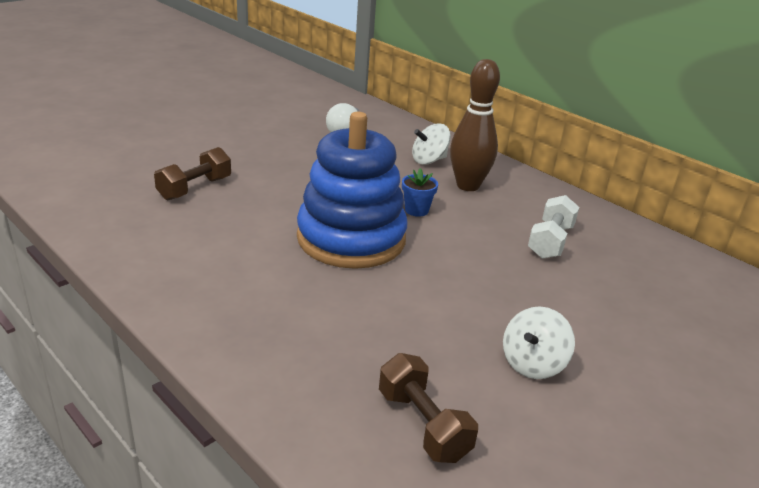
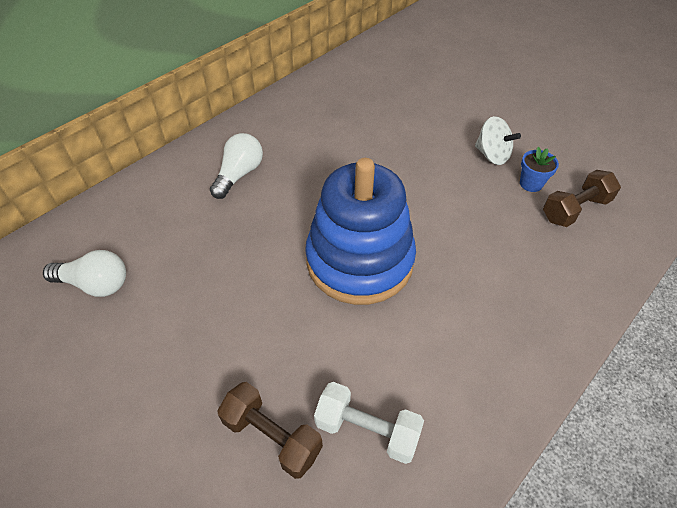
camera: 90 degrees left, 20 degrees up
blue flower pot [402,168,438,217] -> blue flower pot moved to [520,147,559,192]
white spinning top [412,123,451,165] -> none
brown bowling pin [450,59,500,191] -> white light bulb [210,133,263,199]
white dumbbell [528,195,579,259] -> white dumbbell moved to [314,382,424,464]

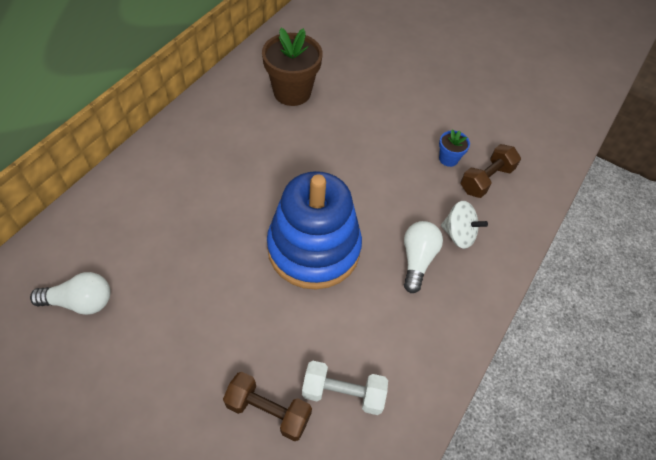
camera: 15 degrees left, 5 degrees up
white light bulb [210,133,263,199] -> white light bulb moved to [404,221,443,293]
white spinning top [475,116,521,165] -> white spinning top moved to [441,201,488,249]
none -> brown flower pot [262,28,323,106]

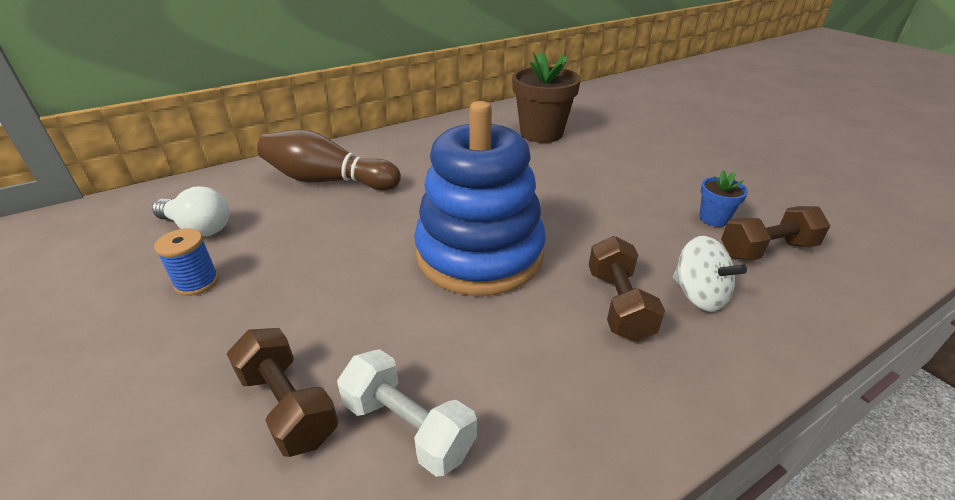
camera: 30 degrees right, 20 degrees down
white light bulb [404,221,443,293] -> brown dumbbell [589,236,665,342]
none -> blue spool [154,229,219,296]
none -> brown bowling pin [257,129,401,190]

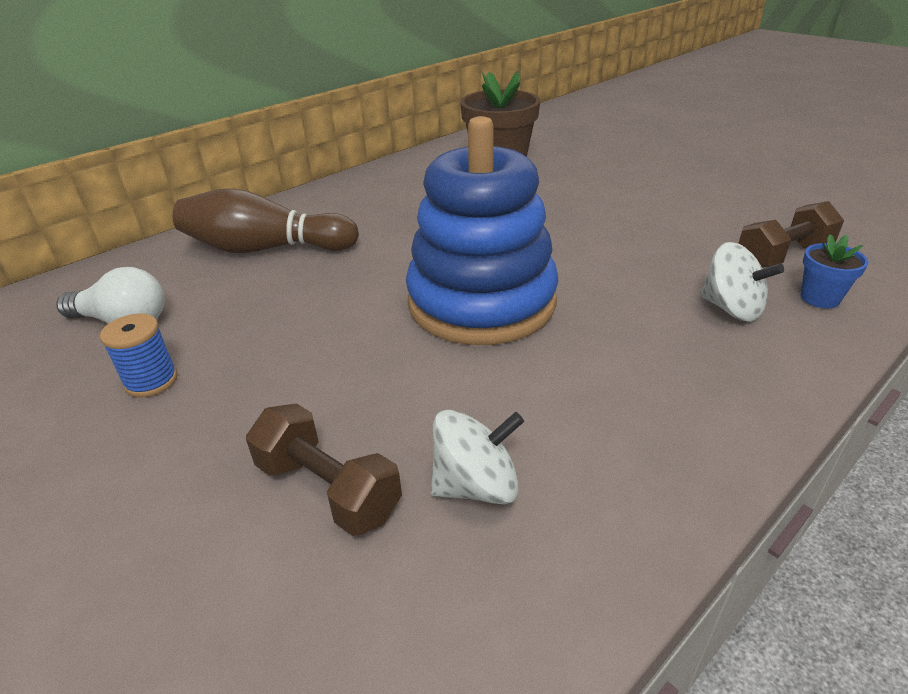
camera: 10 degrees left, 0 degrees up
white dumbbell [337,349,477,477] -> white spinning top [431,410,524,505]
brown dumbbell [589,236,665,342] -> none
blue flower pot [699,170,748,227] -> blue flower pot moved to [800,234,868,308]

